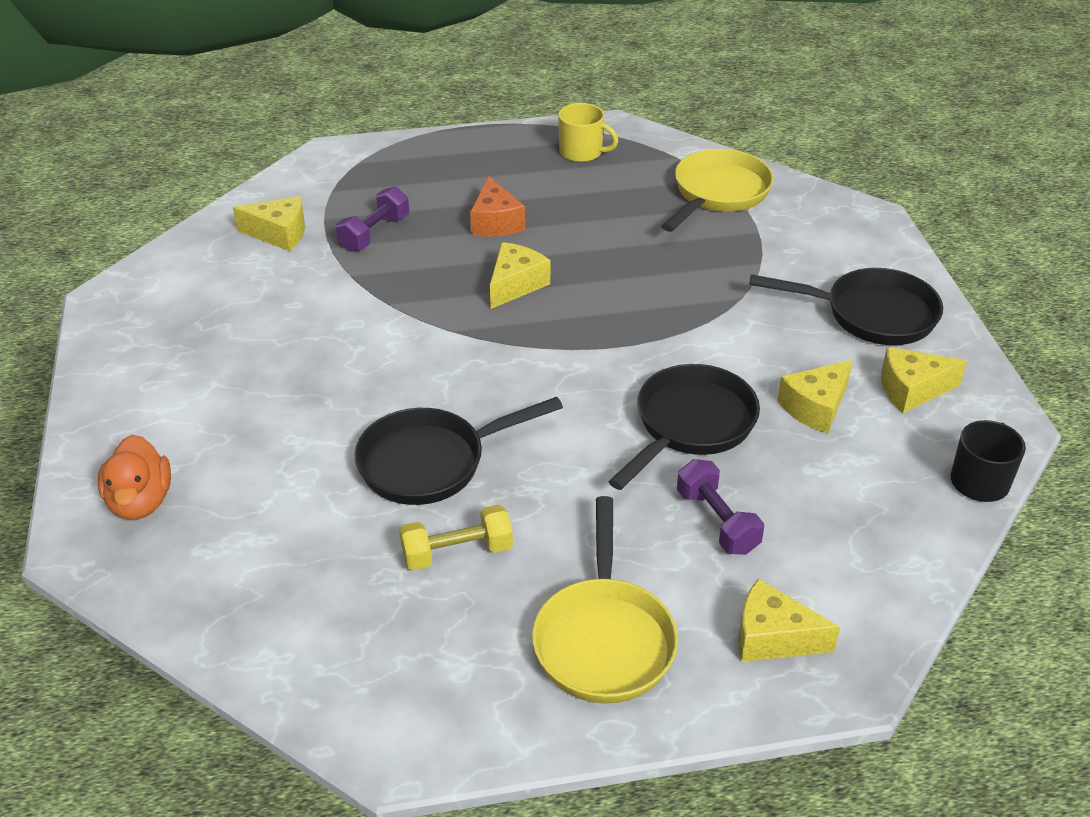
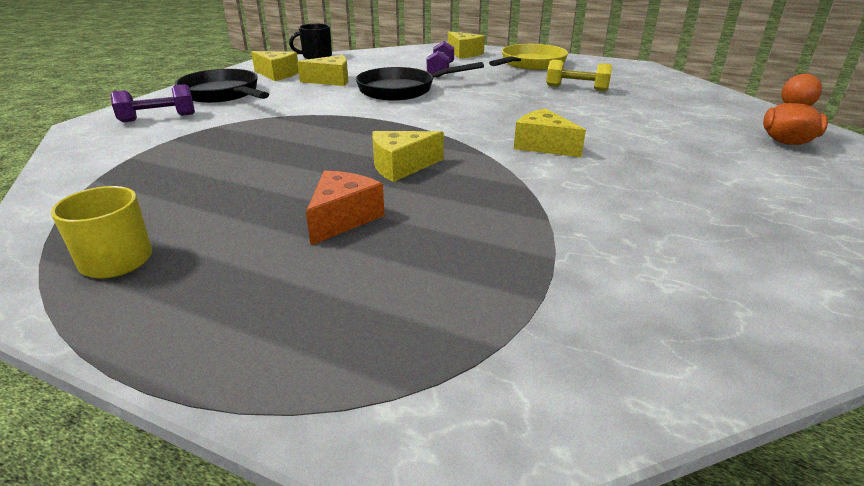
camera: 145 degrees left, 10 degrees down
yellow cheese [233,196,305,251] -> yellow cheese moved to [514,108,586,157]
purple dumbbell [336,186,409,252] -> purple dumbbell moved to [111,84,195,122]
black pan [355,397,563,505] -> none
yellow pan [662,149,774,232] -> none

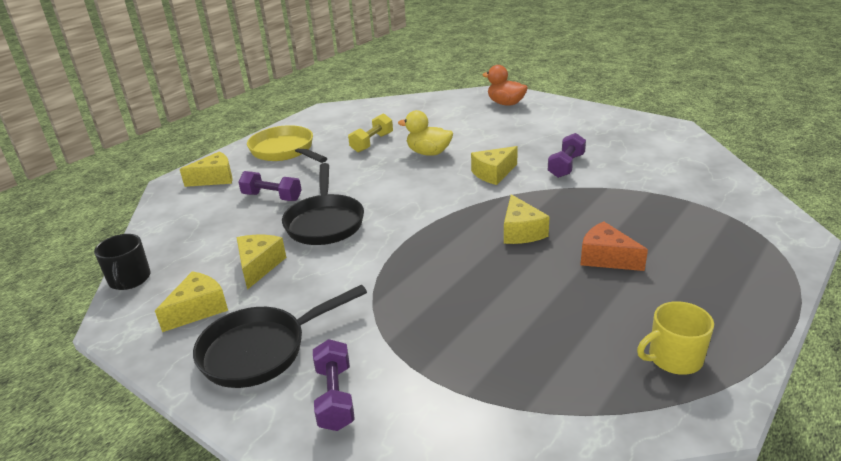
camera: 75 degrees left, 0 degrees up
none -> yellow duck [398,110,453,156]
none -> purple dumbbell [548,133,586,178]

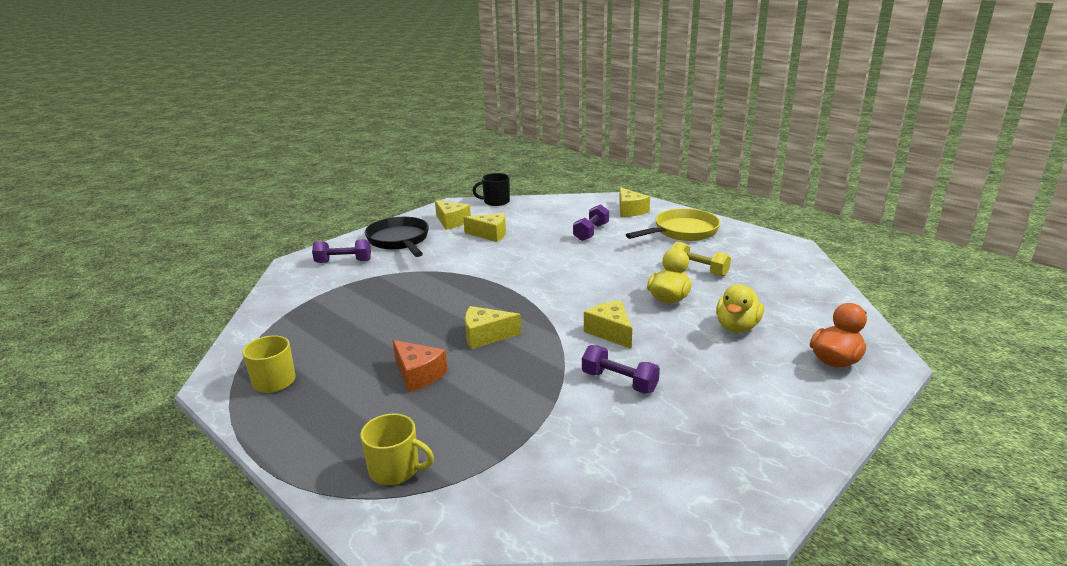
camera: 95 degrees right, 5 degrees down
black pan [282,163,364,245] -> none
orange cheese [580,222,648,271] -> orange cheese turned 90 degrees clockwise [393,340,448,392]
none -> yellow mug [360,413,434,485]
none -> yellow duck [716,284,764,333]

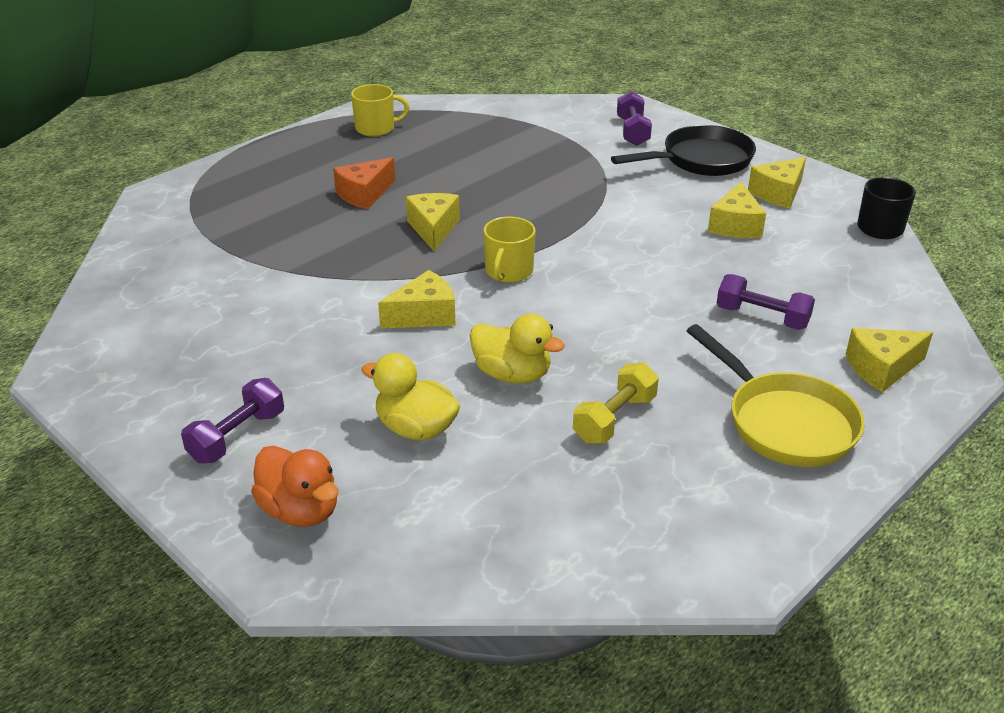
camera: 90 degrees right, 10 degrees up
yellow mug [360,413,434,485] -> yellow mug moved to [484,217,536,283]
purple dumbbell [582,345,660,393] -> purple dumbbell moved to [181,378,284,463]

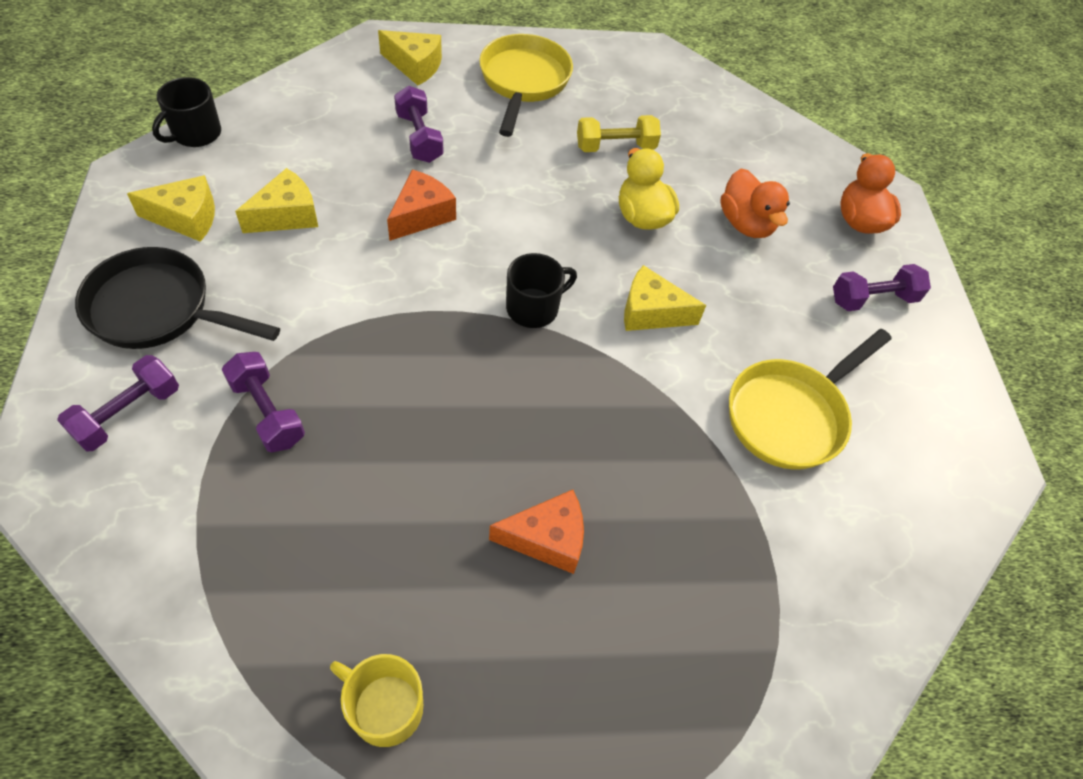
camera: 145 degrees left, 20 degrees up
yellow duck [362,353,460,440] -> orange duck [720,169,790,238]
yellow cheese [406,193,460,251] -> none
yellow mug [484,217,536,283] -> black mug [506,253,577,328]
none -> purple dumbbell [222,352,305,452]
none -> orange cheese [387,169,456,241]
none -> yellow pan [729,329,892,470]

